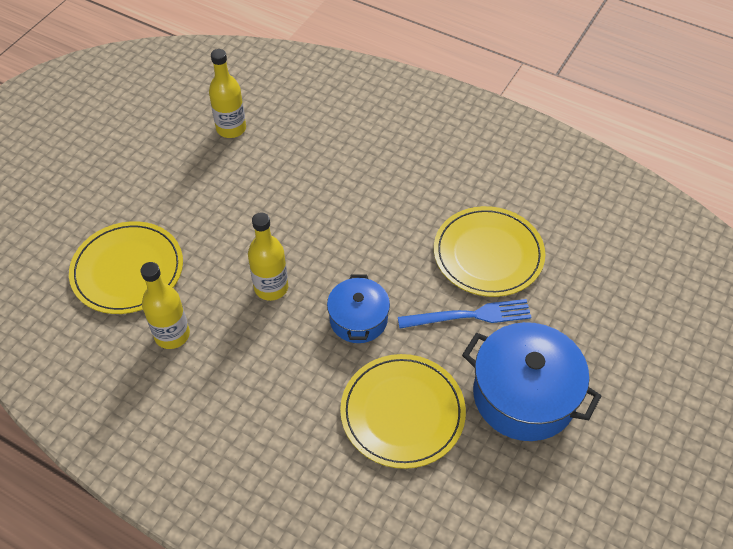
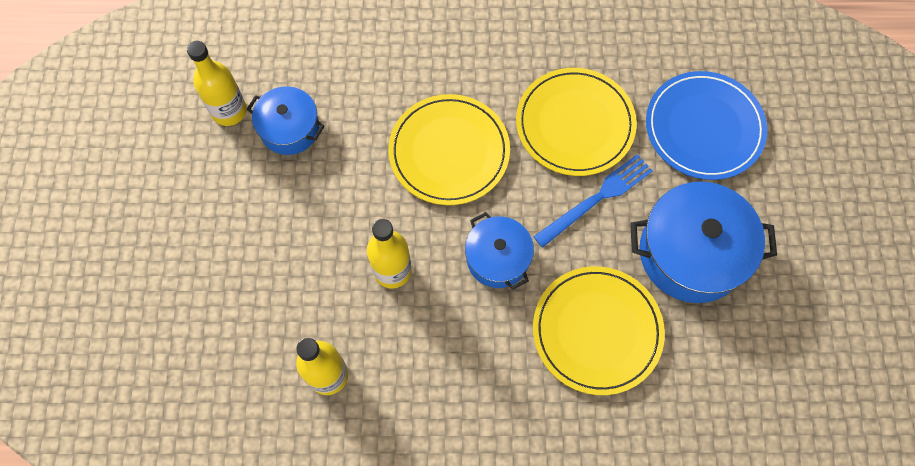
camera: 30 degrees left, 15 degrees up
yellow plate [69,221,183,314] -> yellow plate moved to [388,94,510,205]
none -> blue pot [247,86,324,155]
none -> blue plate [646,71,767,180]

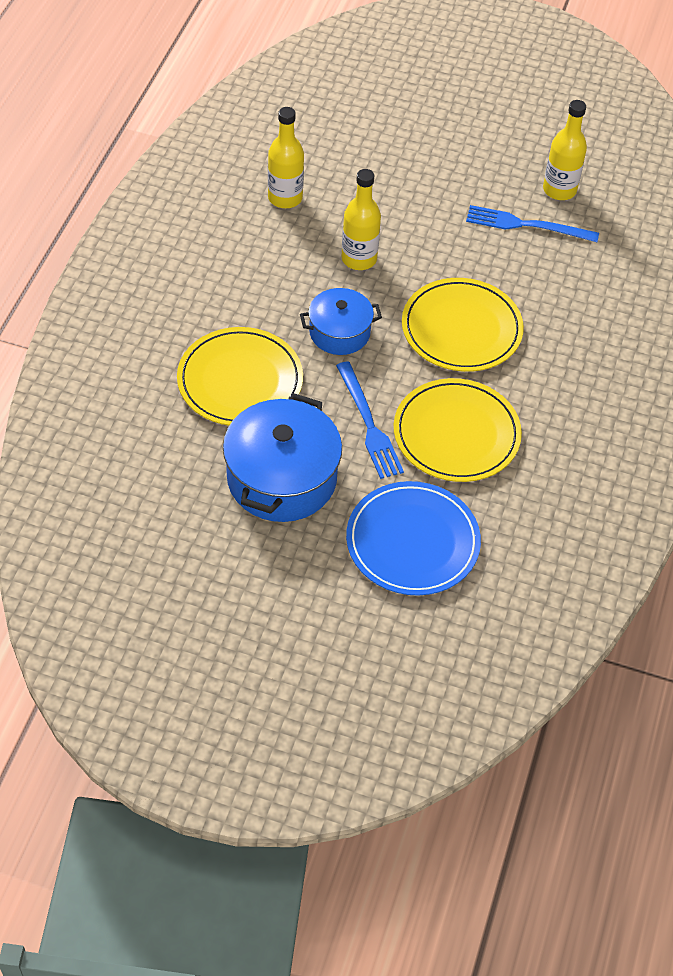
camera: 105 degrees right, 15 degrees down
blue pot [247,86,324,155] -> blue fork [466,205,599,242]

